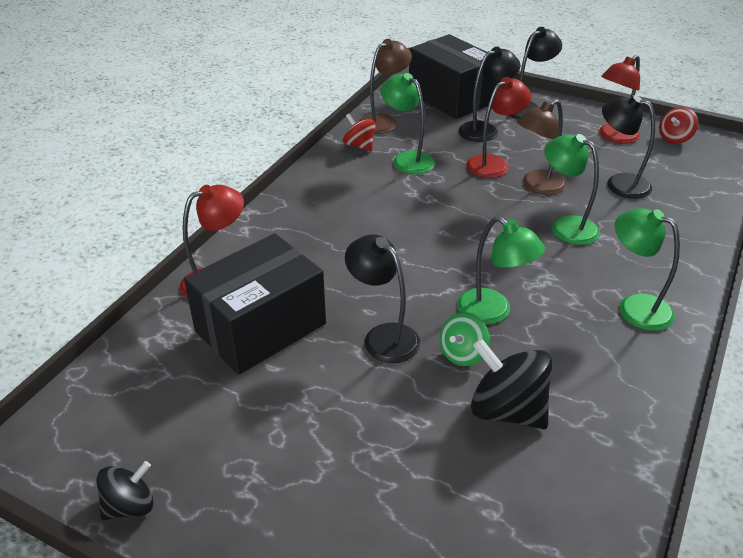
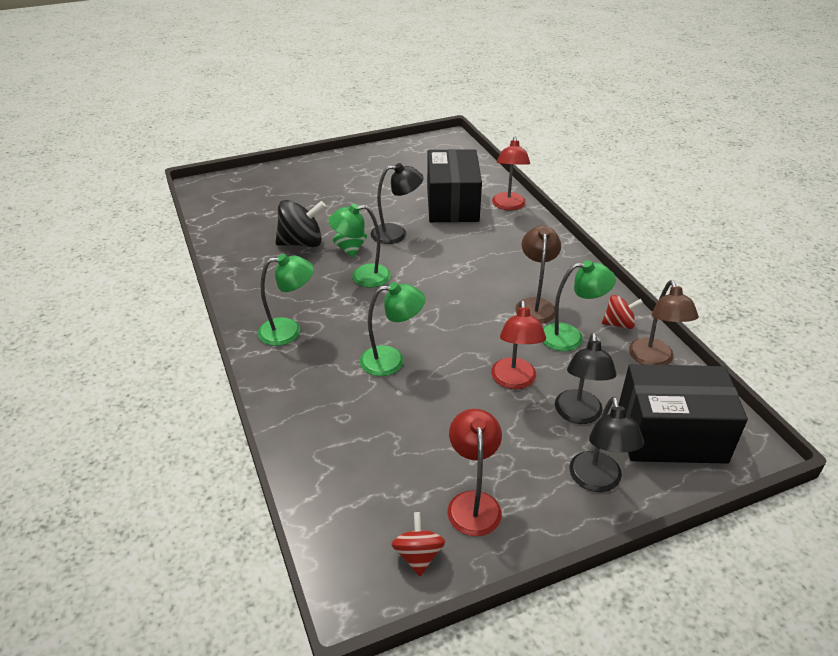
camera: 130 degrees right, 0 degrees up
black spinning top [96,461,153,520] -> none
brown lamp [517,99,567,195] -> brown lamp moved to [515,226,561,324]
black lamp [602,95,655,199] -> none

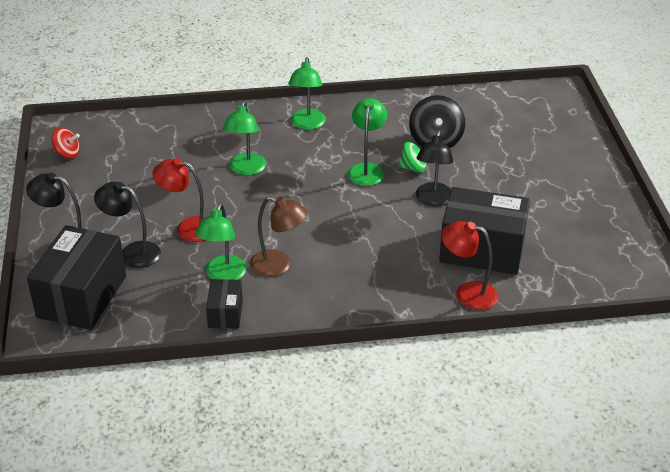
camera: 105 degrees right, 0 degrees up
red lamp [447,409,502,536] -> none
red spinning top [602,295,643,329] -> black box [206,279,243,328]
brown lamp [629,280,699,365] -> none

